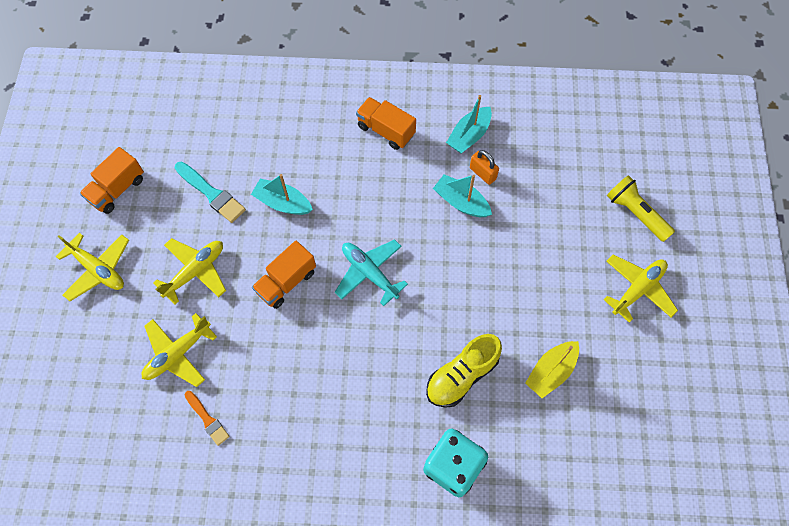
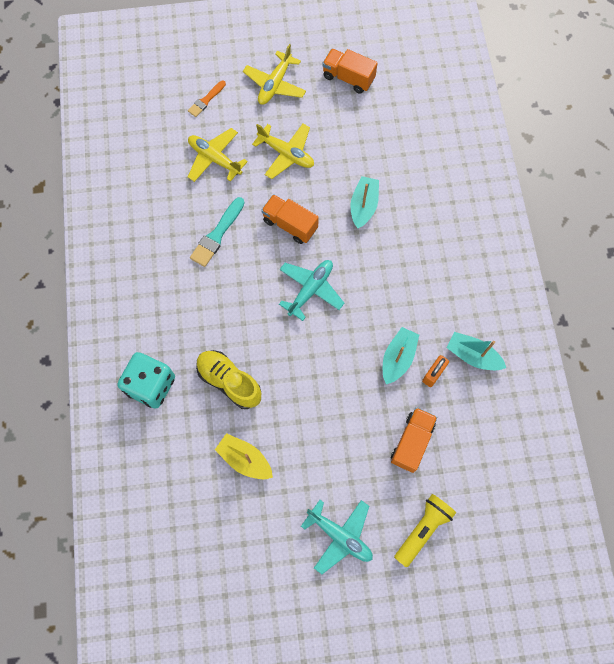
camera: 80 degrees right, 5 degrees up
turquoise brush [175,162,246,223] -> turquoise brush moved to [190,197,245,267]
orange brush [185,391,230,446] -> orange brush moved to [188,80,226,117]
orange truck [356,97,416,150] -> orange truck moved to [391,407,437,473]
yellow plane [603,254,678,323] -> turquoise plane [301,500,373,574]

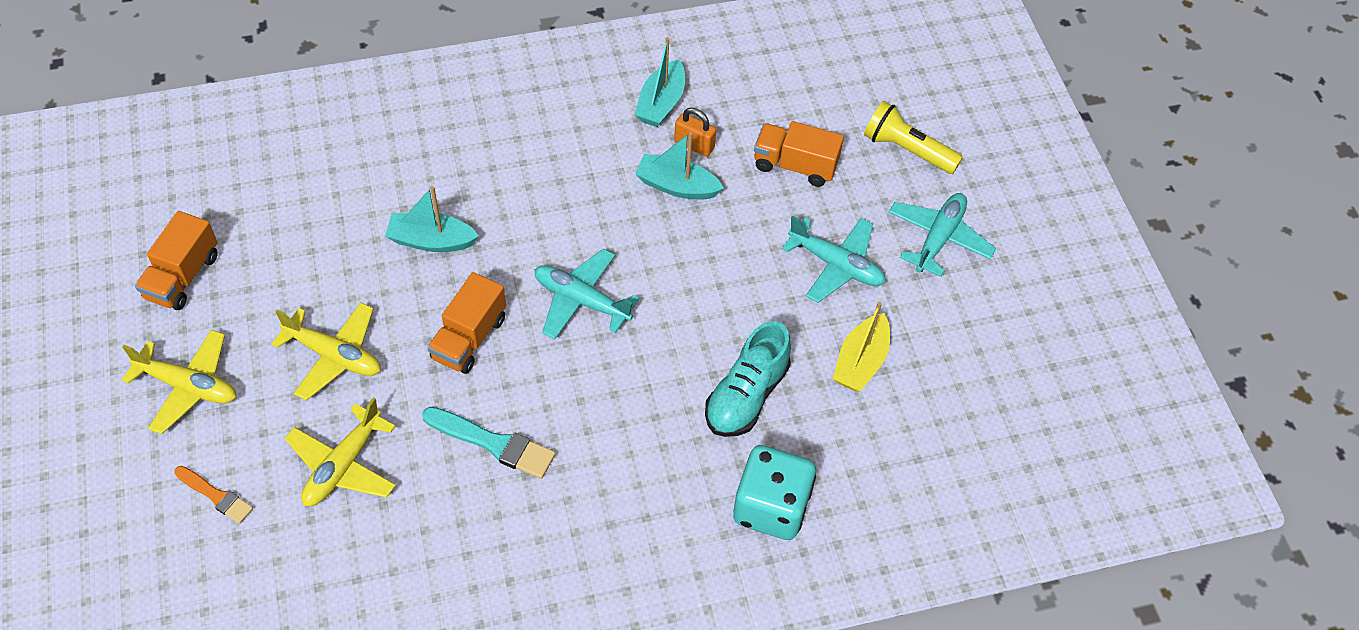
camera: 100 degrees left, 15 degrees down
yellow shoe [196,350,261,409] -> turquoise shoe [705,321,791,437]
yellow plane [252,124,314,179] -> yellow plane turned 90 degrees clockwise [272,302,381,401]
none -> turquoise plane [782,216,886,303]

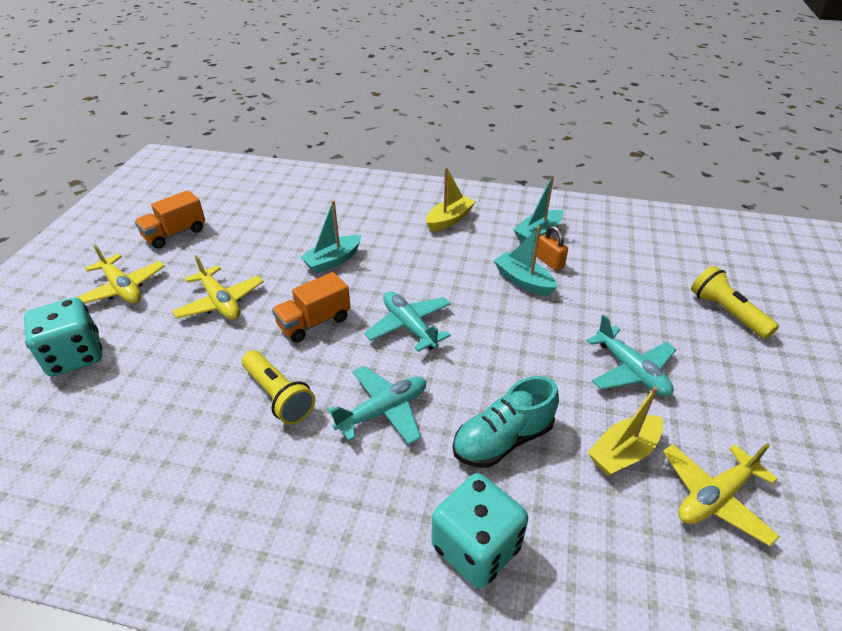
camera: 30 degrees right, 15 degrees down
orange brush [174,466,253,524] -> turquoise dice [24,298,102,377]
yellow plane [284,397,396,507] -> yellow plane moved to [663,443,780,546]
turquoise boat [385,186,479,252] -> turquoise boat turned 75 degrees counterclockwise [300,200,362,274]
turquoise brush [422,407,556,479] -> yellow flashlight [242,350,315,425]
orange truck [754,121,844,187] -> none
turquoise plane [889,193,996,277] -> turquoise plane moved to [327,366,426,445]
none -> yellow boat [426,167,475,231]

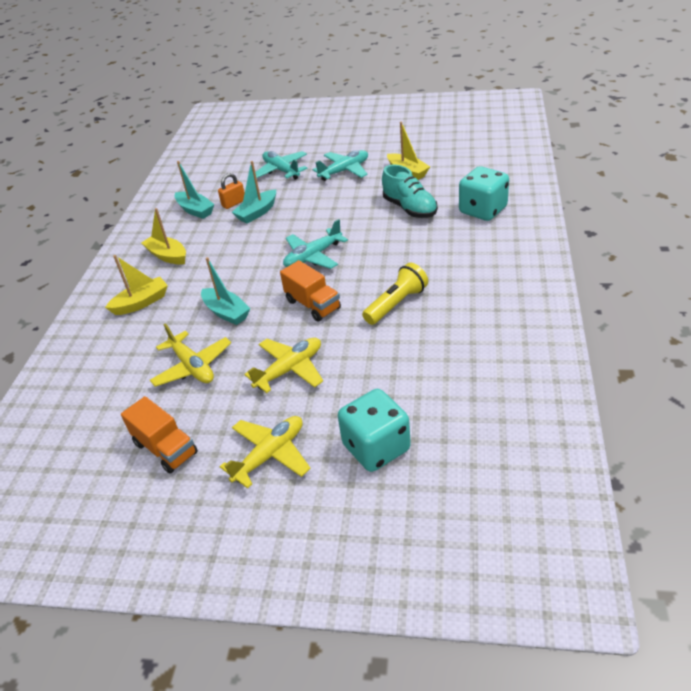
camera: 90 degrees left, 0 degrees up
turquoise plane [327,366,426,445] -> turquoise plane moved to [255,151,307,180]
yellow plane [663,443,780,546] -> yellow plane moved to [150,324,231,387]
yellow flashlight [691,266,779,339] -> none
none -> yellow boat [105,255,168,315]

